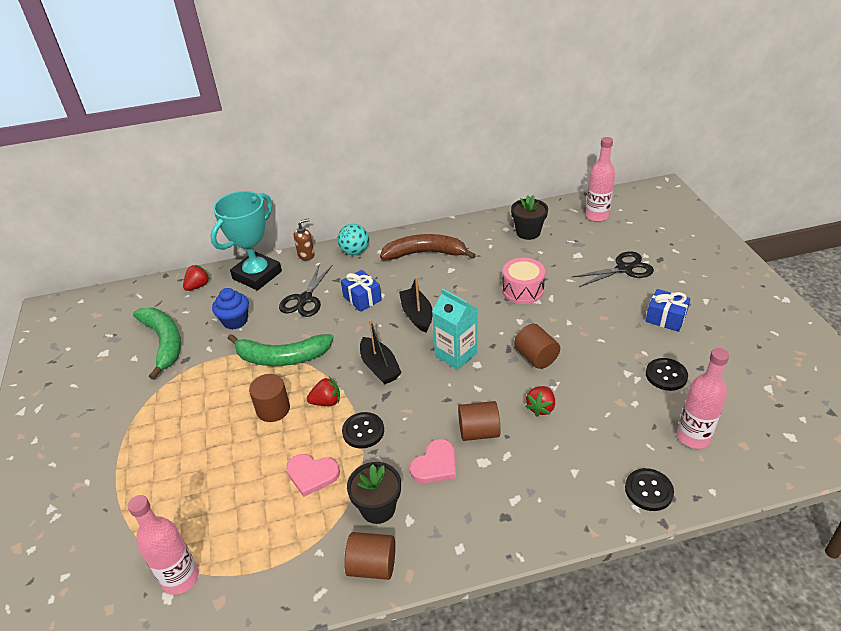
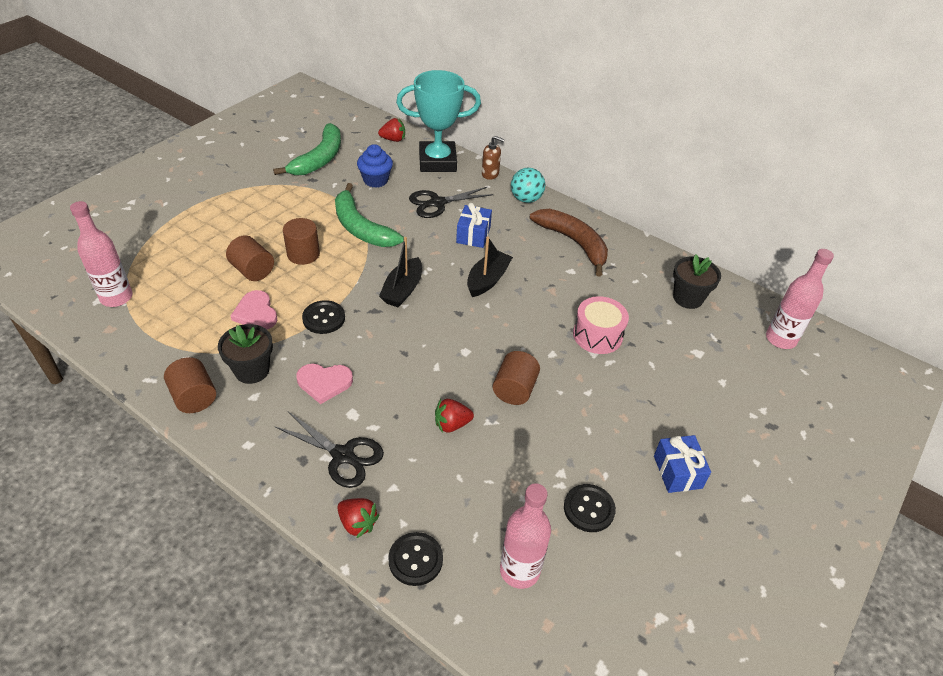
camera: 45 degrees right, 5 degrees up
red strawberry [307,377,340,406] -> red strawberry moved to [337,498,379,538]
turquoise carton [432,288,477,370] -> none
brown cylinder [458,401,501,441] -> brown cylinder moved to [226,235,274,281]
black scissors [572,251,654,287] -> black scissors moved to [274,412,384,488]

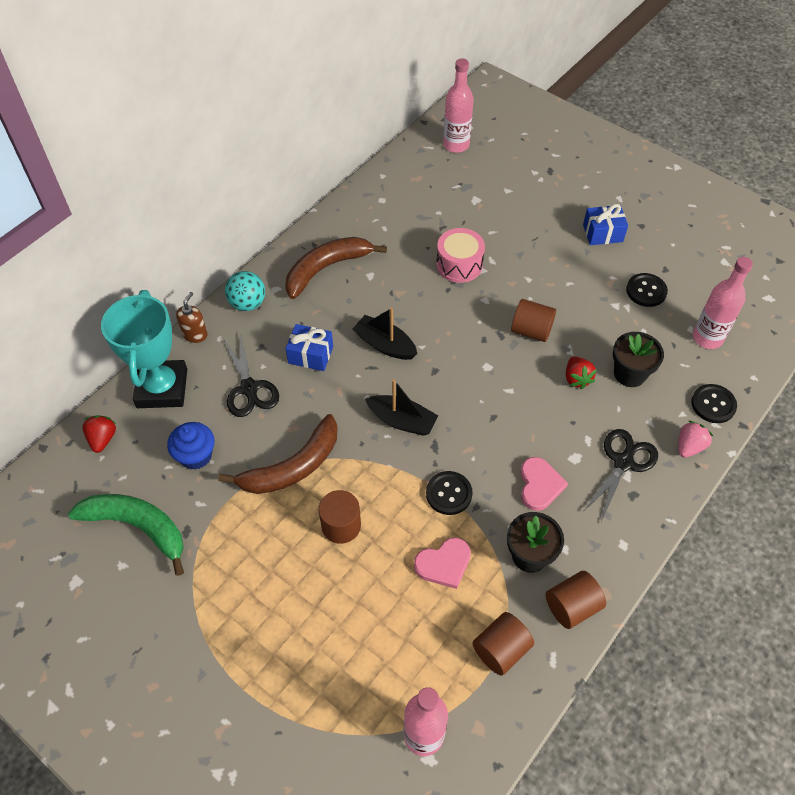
camera: 85 degrees left, 10 degrees up
brown cylinder [226,235,274,281] -> brown cylinder moved to [472,612,534,676]
green banana [335,183,404,247] -> brown banana [218,414,338,494]
red strawberry [337,498,379,538] -> pink strawberry [679,421,713,458]
black flower pot [673,255,721,309] -> black flower pot moved to [613,332,664,387]

